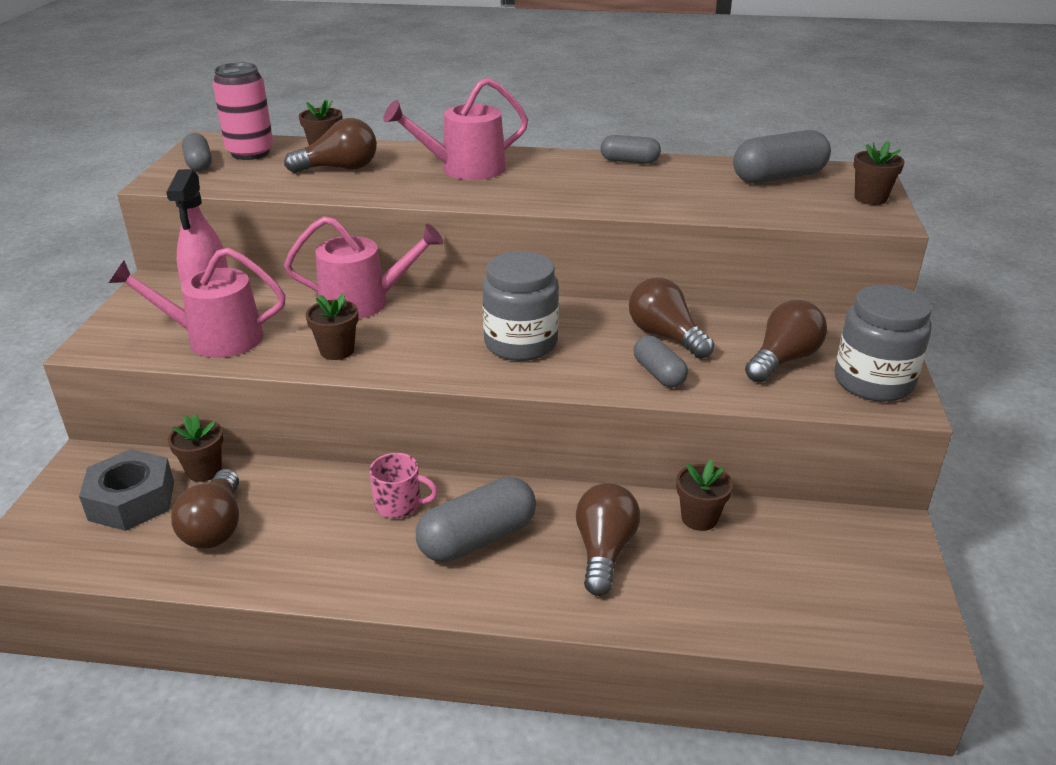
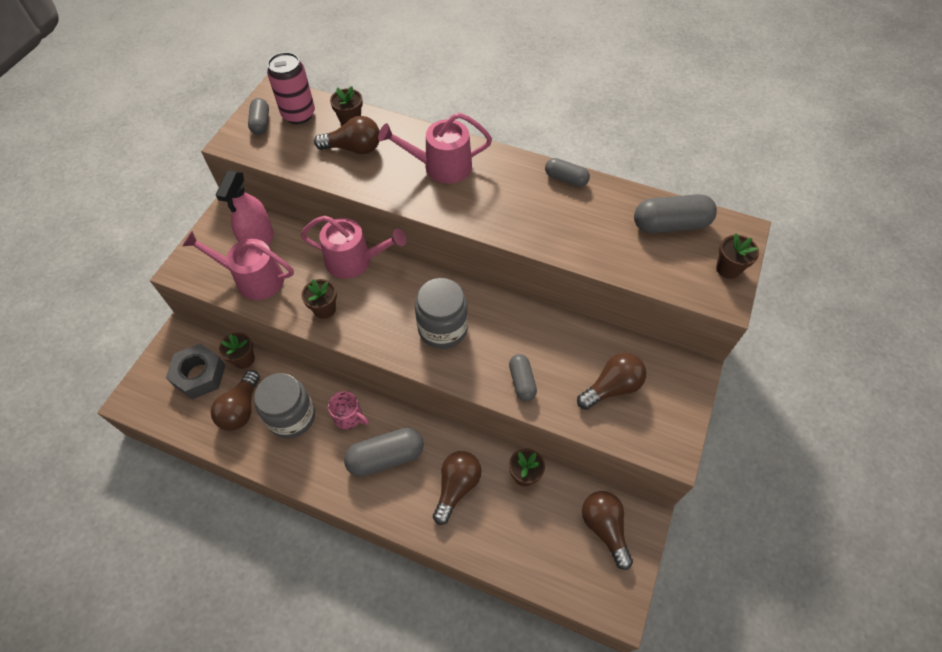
camera: 15 degrees right, 25 degrees up
brown light bulb [629,278,714,359] -> brown light bulb moved to [582,491,633,570]
grey jar [834,285,932,402] -> grey jar moved to [254,373,315,438]

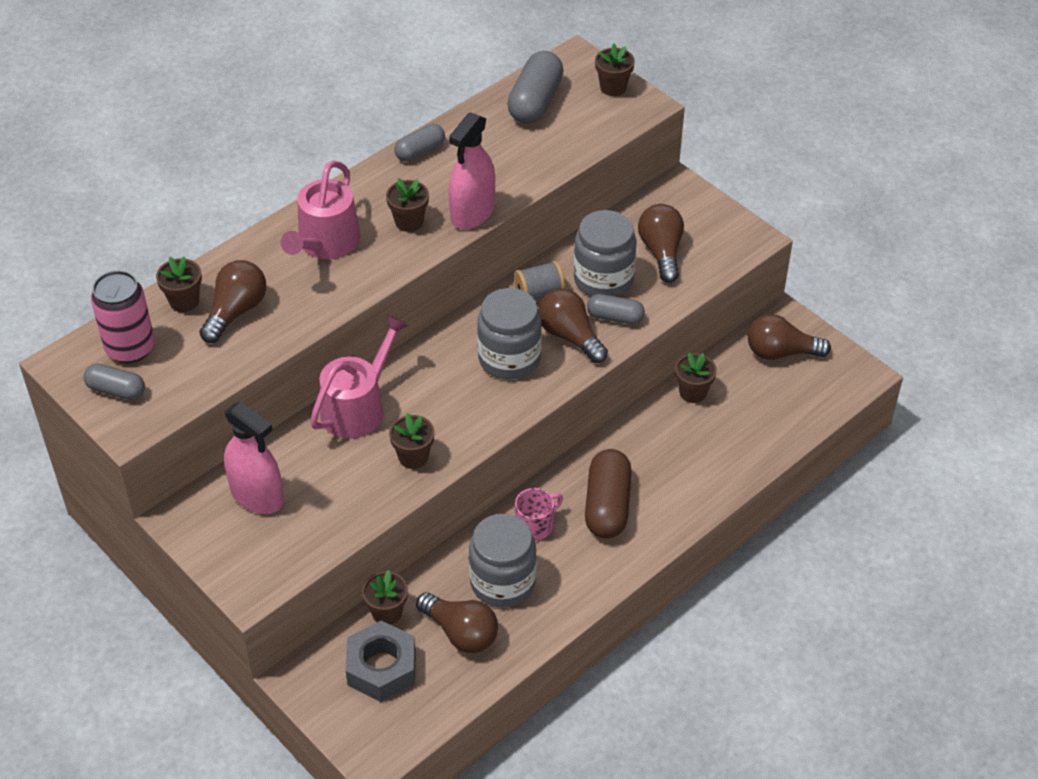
camera: 65 degrees left, 10 degrees down
pink watering can [182,231,294,300] -> none
grey capsule [344,427,424,477] -> brown capsule [585,449,632,538]
brown light bulb [433,451,482,525] -> brown light bulb moved to [538,289,608,363]
none -> brown flower pot [386,178,429,232]
none -> pink spray bottle [449,112,495,230]
none -> grey spool [514,261,565,300]
none -> grey jar [574,210,636,297]

